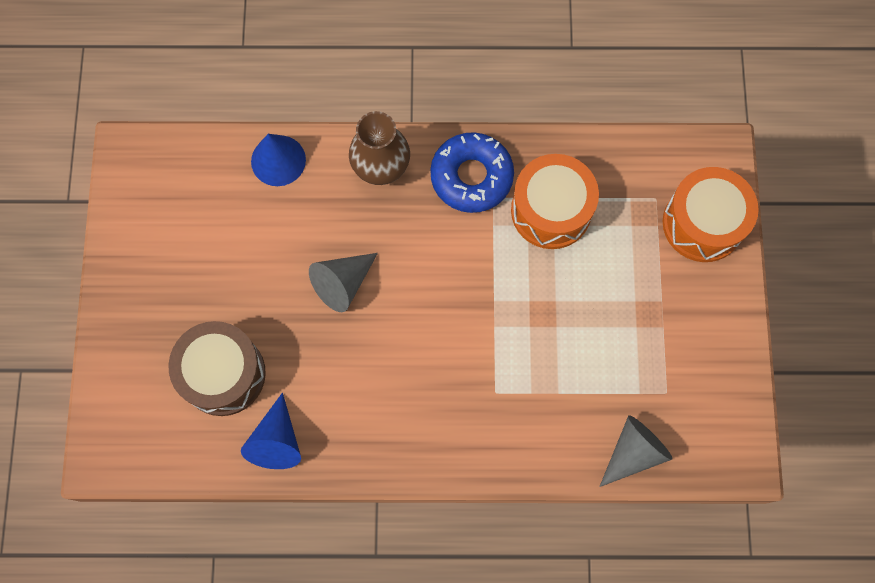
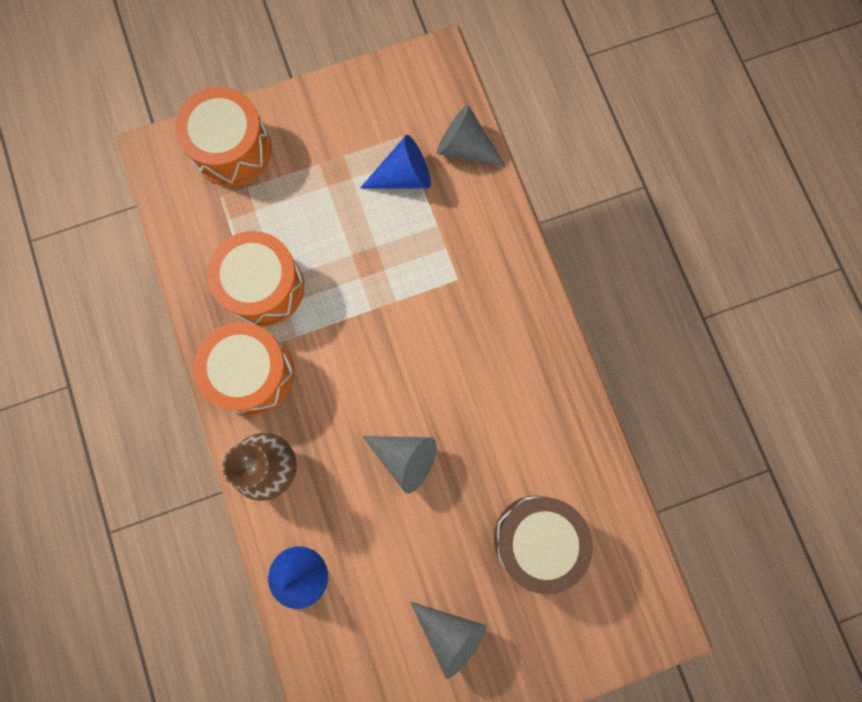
camera: 110 degrees left, 5 degrees up
blue cone [241,393,301,469] -> blue cone moved to [360,135,431,188]
blue donut [430,132,514,213] -> orange drum [194,322,294,415]
none -> grey cone [411,602,487,679]

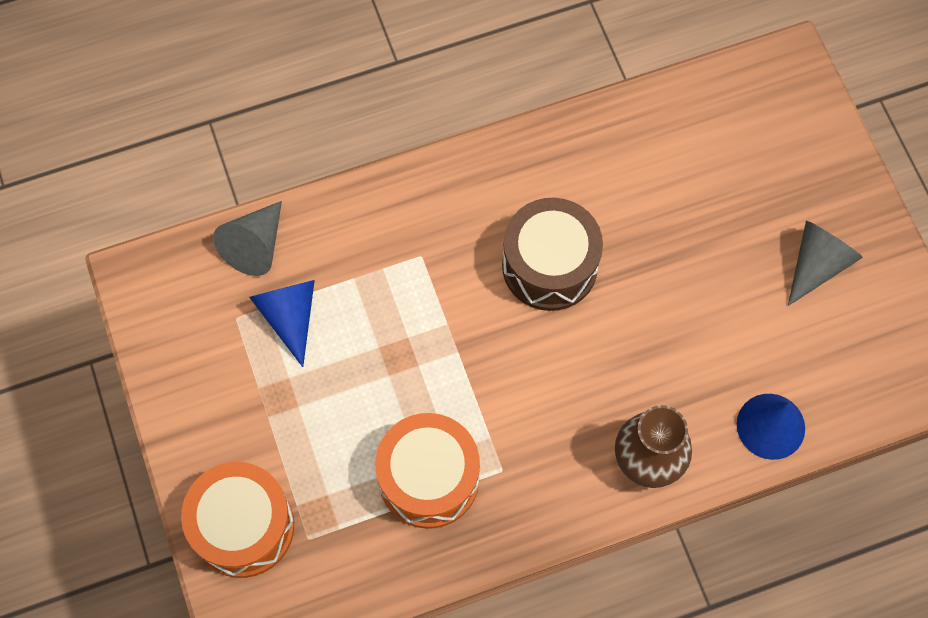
camera: 90 degrees left, 10 degrees down
orange drum [194,322,294,415] -> none
grey cone [362,436,437,494] -> none
brown drum [494,496,593,594] -> brown drum moved to [502,198,603,311]

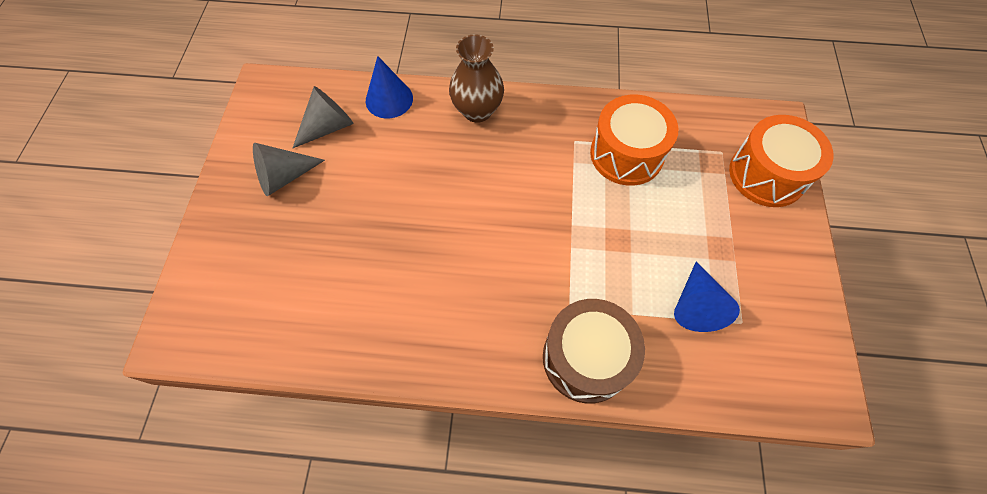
camera: 155 degrees left, 5 degrees down
grey cone [213,201,282,276] -> grey cone moved to [293,86,354,148]
brown drum [502,198,603,311] -> brown drum moved to [543,299,645,404]

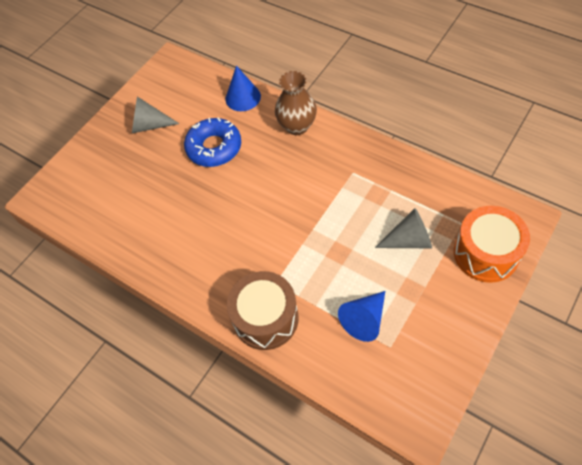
camera: 35 degrees right, 5 degrees down
grey cone [293,86,354,148] -> grey cone moved to [375,208,432,248]
orange drum [590,95,678,186] -> none
none -> blue donut [184,117,241,167]

